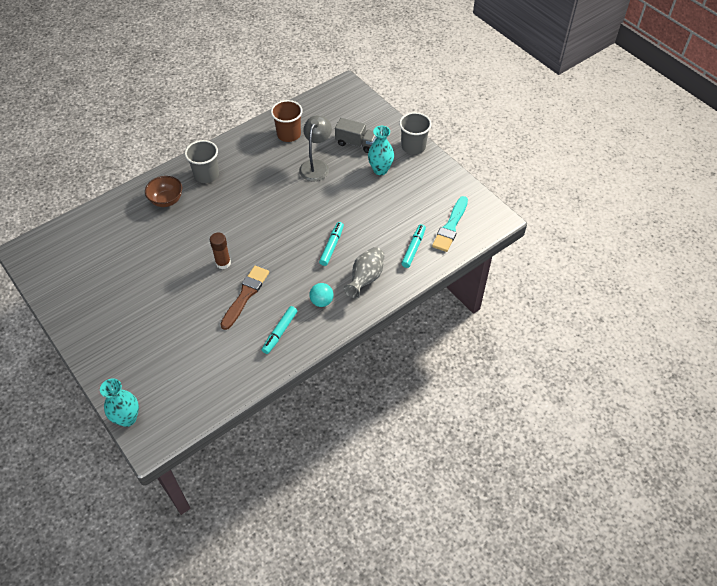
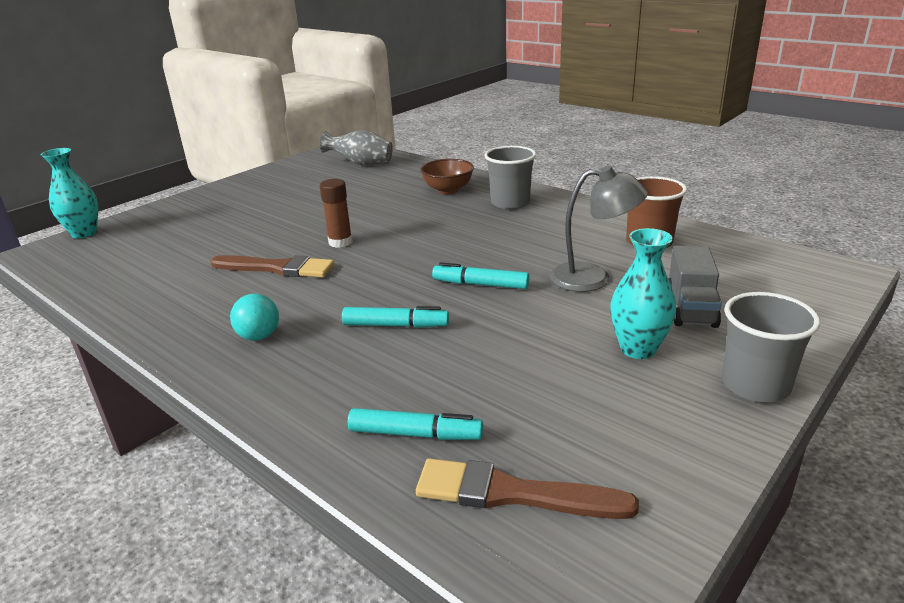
camera: 80 degrees right, 25 degrees down
turquoise marker [262,306,297,354] -> turquoise marker moved to [432,262,529,289]
grey vase [343,247,385,298] -> grey vase moved to [320,130,393,166]
turquoise brush [432,196,468,252] -> brown brush [416,458,639,519]

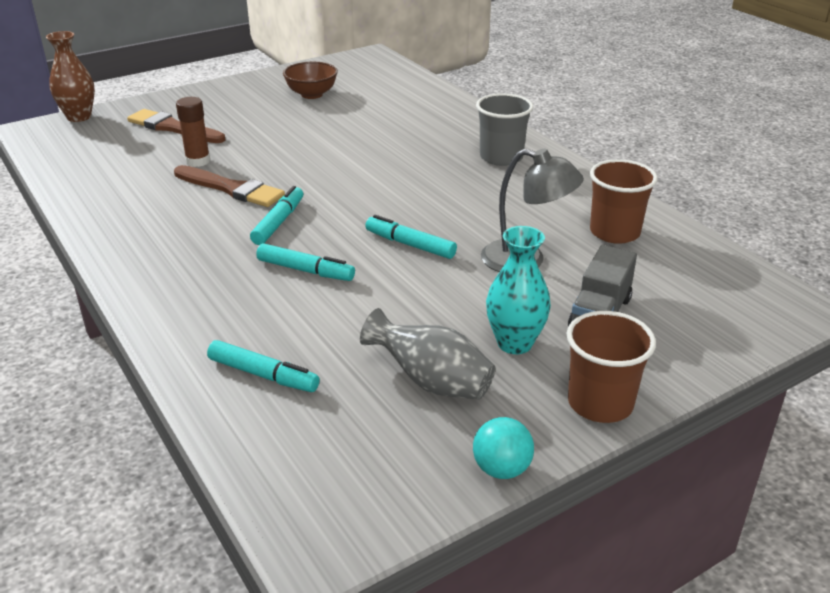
camera: 15 degrees right, 5 degrees up
turquoise vase [41,148,98,239] -> brown vase [46,31,95,122]
turquoise ball [230,294,279,341] -> turquoise ball moved to [473,417,534,479]
grey vase [320,130,393,166] -> grey vase moved to [360,308,496,400]
brown glue stick [320,179,353,248] -> brown glue stick moved to [176,97,210,167]
brown brush [416,458,639,519] -> brown brush moved to [127,109,225,143]
brown bowl [420,159,474,194] -> brown bowl moved to [283,62,338,99]
grey cup [722,292,820,402] -> brown cup [566,311,656,423]
none -> turquoise marker [250,186,303,245]

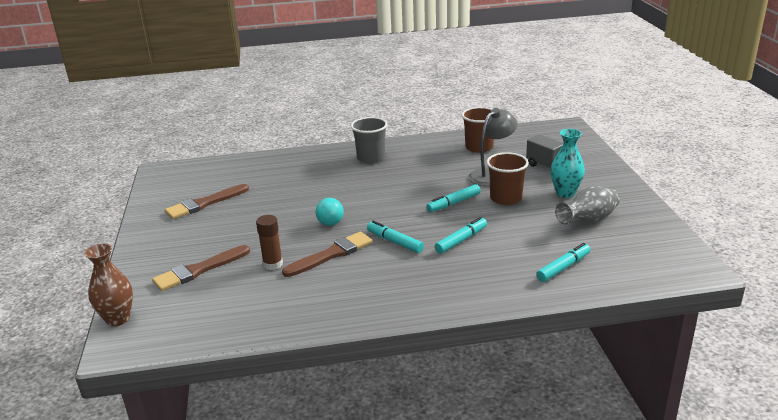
camera: 65 degrees left, 5 degrees down
brown bowl [283,62,338,99] -> brown brush [165,184,249,219]
turquoise ball [473,417,534,479] -> turquoise ball moved to [316,198,344,226]
brown cup [566,311,656,423] -> brown cup moved to [487,152,529,205]

